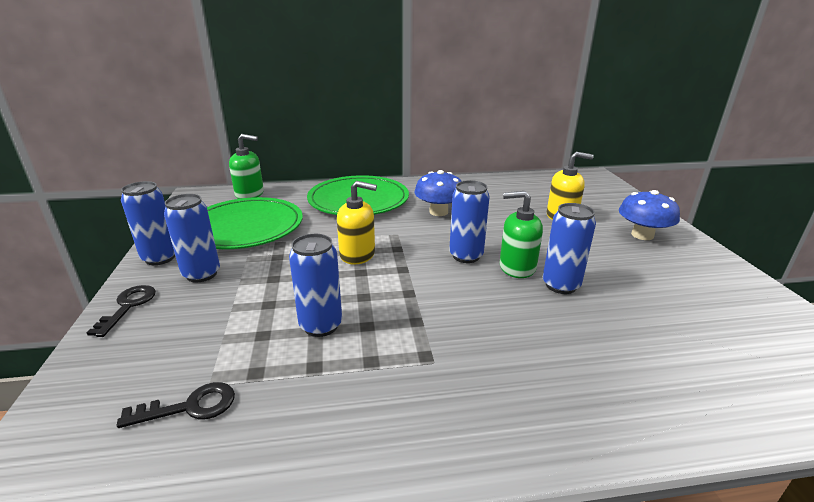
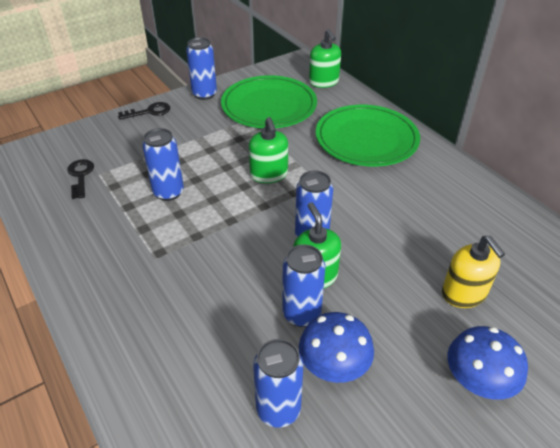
camera: 65 degrees right, 15 degrees up
black key [117,382,235,428] -> black key turned 150 degrees counterclockwise [67,159,94,199]
blue can [164,194,220,283] -> blue can moved to [253,339,303,428]
yellow soap dispenser [337,181,377,264] -> green soap dispenser [249,117,288,184]
blue mushroom [414,170,461,216] -> blue mushroom moved to [299,312,374,383]

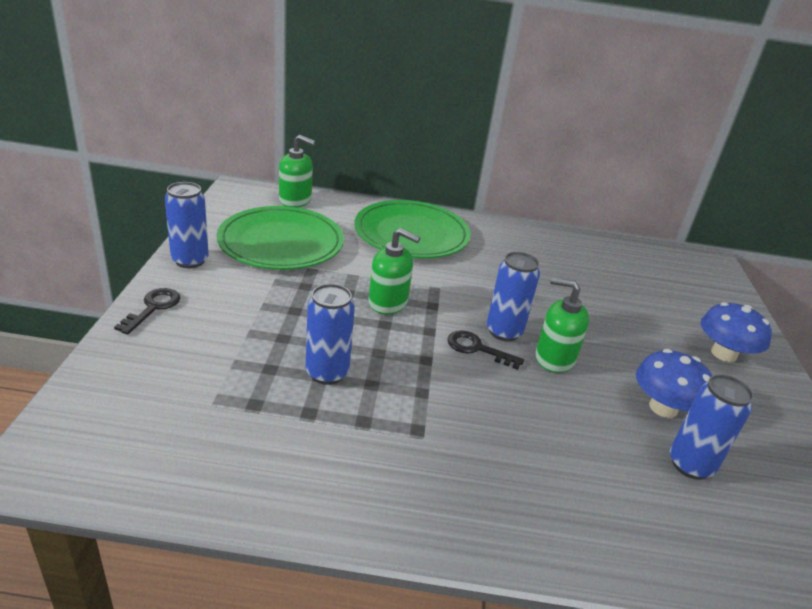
camera: 55 degrees left, 10 degrees down
black key [67,159,94,199] -> black key moved to [447,330,524,370]
blue can [282,244,326,327] -> none
yellow soap dispenser [442,235,505,308] -> none

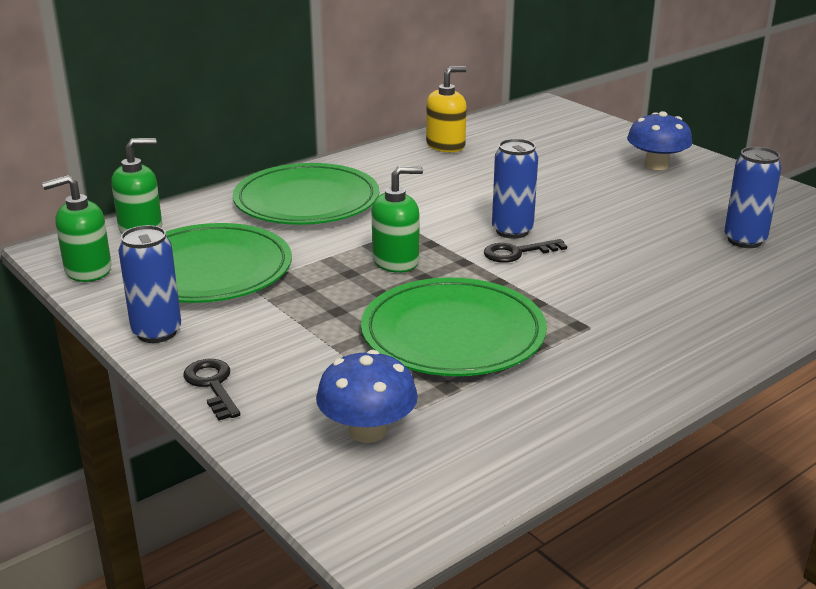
camera: 40 degrees left, 5 degrees down
blue can [305,284,355,385] -> green plate [361,278,547,376]
green soap dispenser [535,277,589,373] -> green soap dispenser moved to [42,175,112,282]
blue mushroom [636,349,712,418] -> blue mushroom moved to [316,350,418,443]
none -> yellow soap dispenser [426,66,467,152]

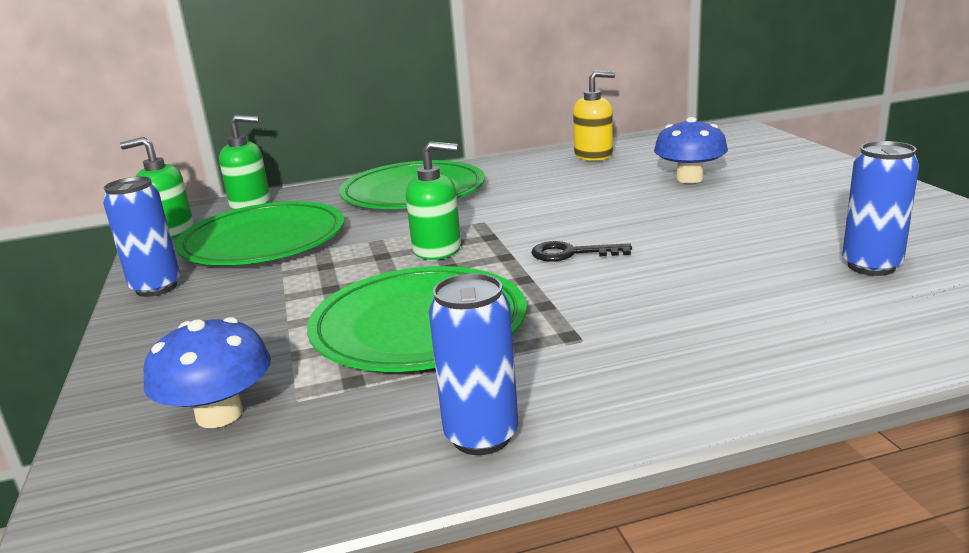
camera: 25 degrees right, 5 degrees down
black key [183,359,241,421] -> none
blue can [492,139,538,239] -> blue can moved to [429,273,518,455]
blue mushroom [627,111,692,170] -> blue mushroom moved to [654,117,728,183]

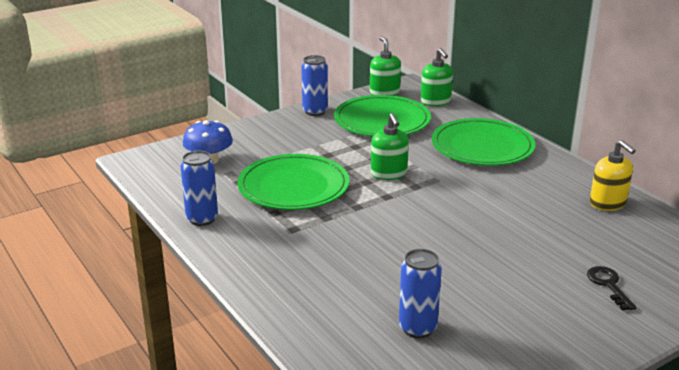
camera: 70 degrees right, 5 degrees up
black key [531,241,632,262] -> black key moved to [587,266,637,311]
blue mushroom [654,117,728,183] -> none

